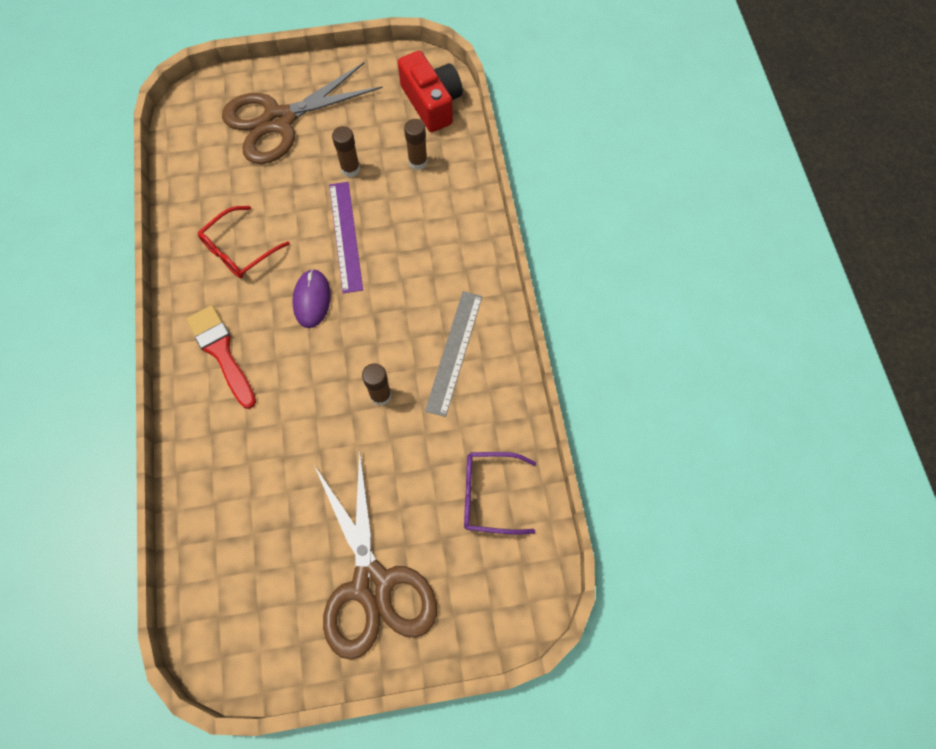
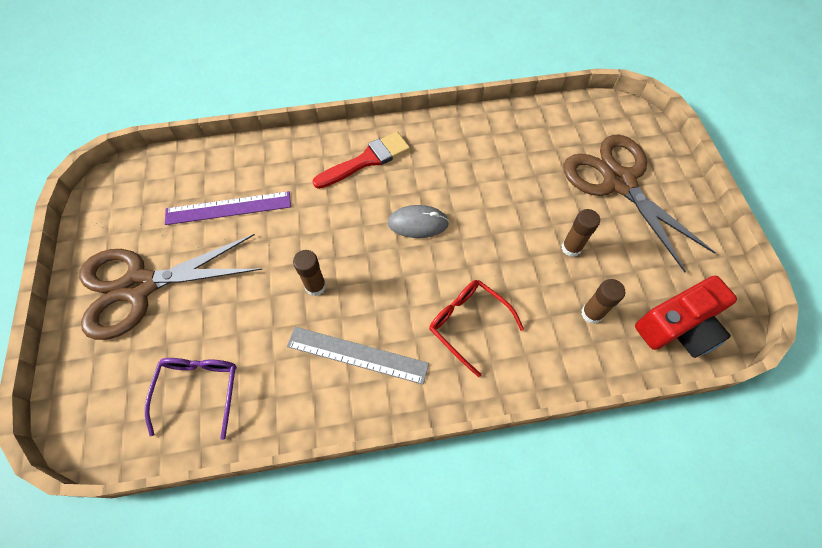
camera: 90 degrees right, 5 degrees down
red glasses [198,206,290,278] -> red glasses moved to [429,280,524,377]
purple mouse [293,269,331,328] -> grey mouse [388,205,449,238]
purple ruler [329,182,363,293] -> purple ruler moved to [165,191,291,225]

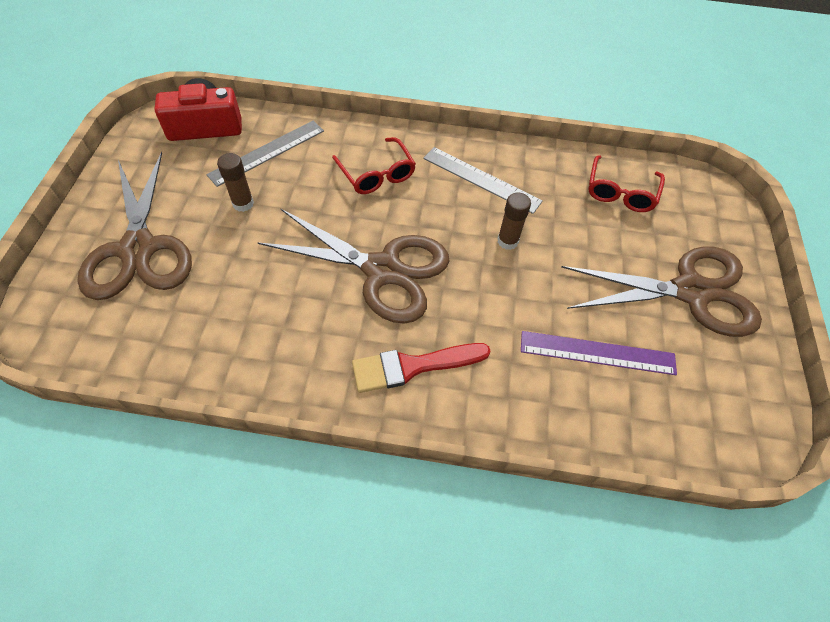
camera: 165 degrees left, 5 degrees down
purple glasses [145,358,237,440] -> red glasses [588,155,665,212]
grey mouse [388,205,449,238] -> brown scissors [257,209,450,324]
brown glue stick [581,279,625,324] -> grey ruler [206,121,324,187]

